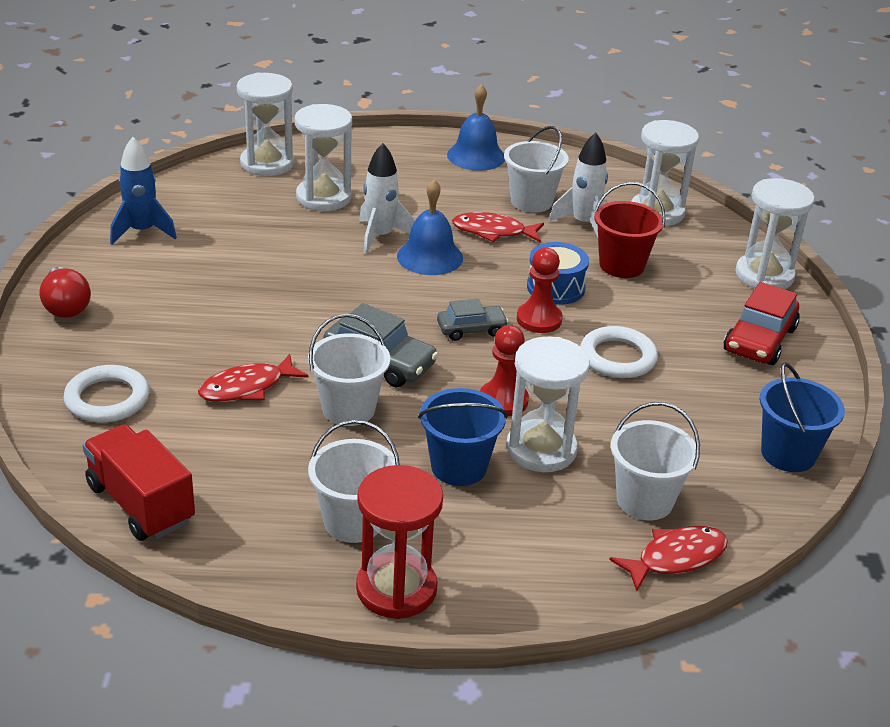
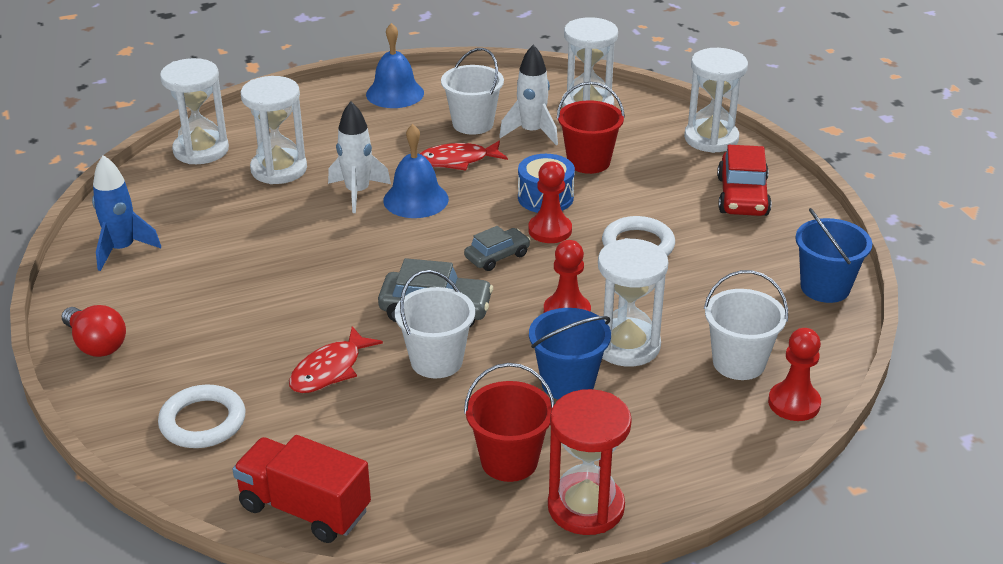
camera: 20 degrees left, 0 degrees up
white bucket [308,420,400,543] -> red bucket [464,363,555,482]
red fish [609,526,728,591] -> red pawn [768,328,821,421]

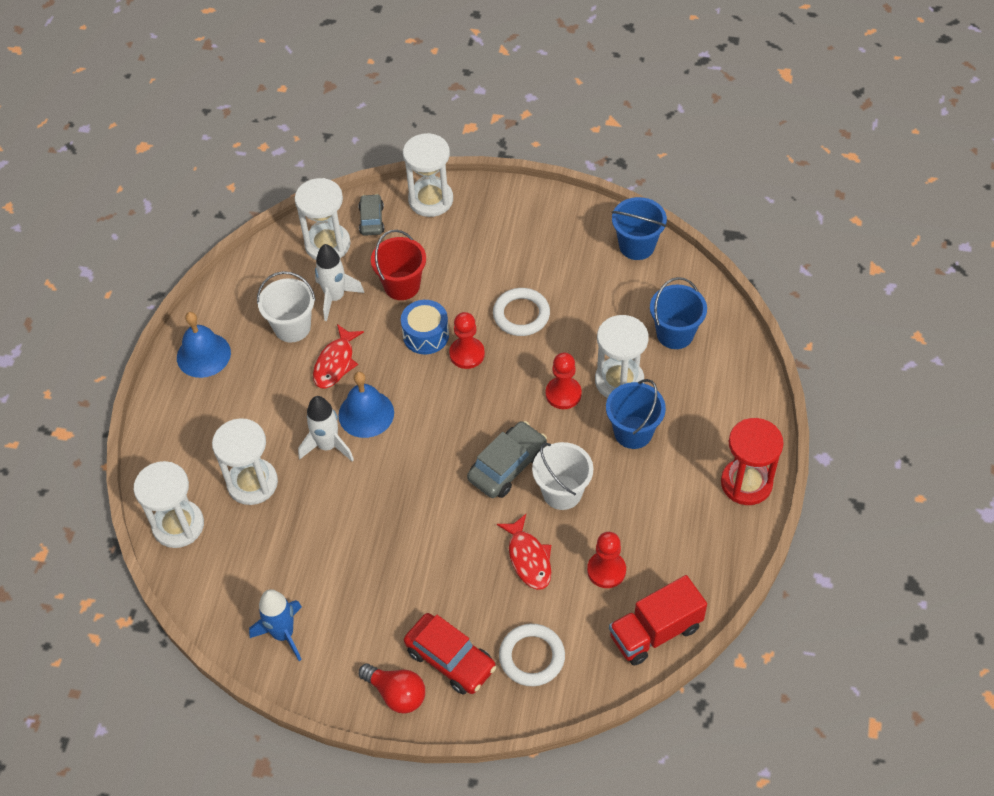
camera: 55 degrees left, 20 degrees up
red light bulb [61,305,126,357] -> red light bulb turned 45 degrees clockwise [359,664,425,713]
grey car [464,226,531,271] -> grey car moved to [358,194,384,236]
red bucket [464,363,555,482] -> none
white bucket [704,270,788,380] -> blue bucket [650,277,707,349]
red car [717,145,772,216] -> red car moved to [404,613,496,695]
red pawn [768,328,821,421] -> red pawn moved to [587,532,626,588]

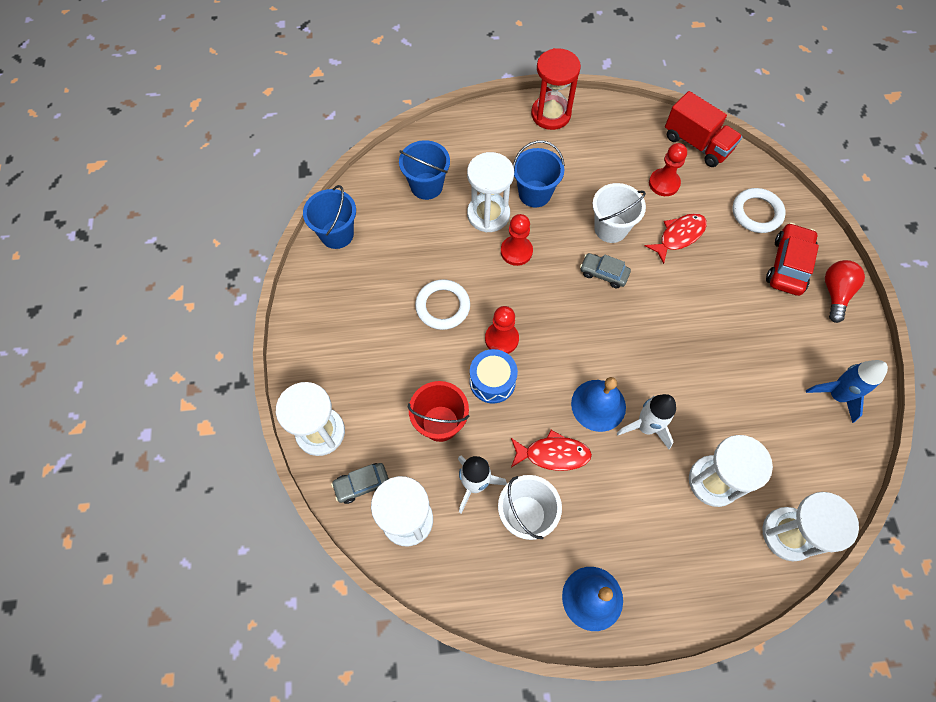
camera: 110 degrees left, 10 degrees up
grey car [467,421,547,498] -> grey car [580,253,631,288], size x0.63

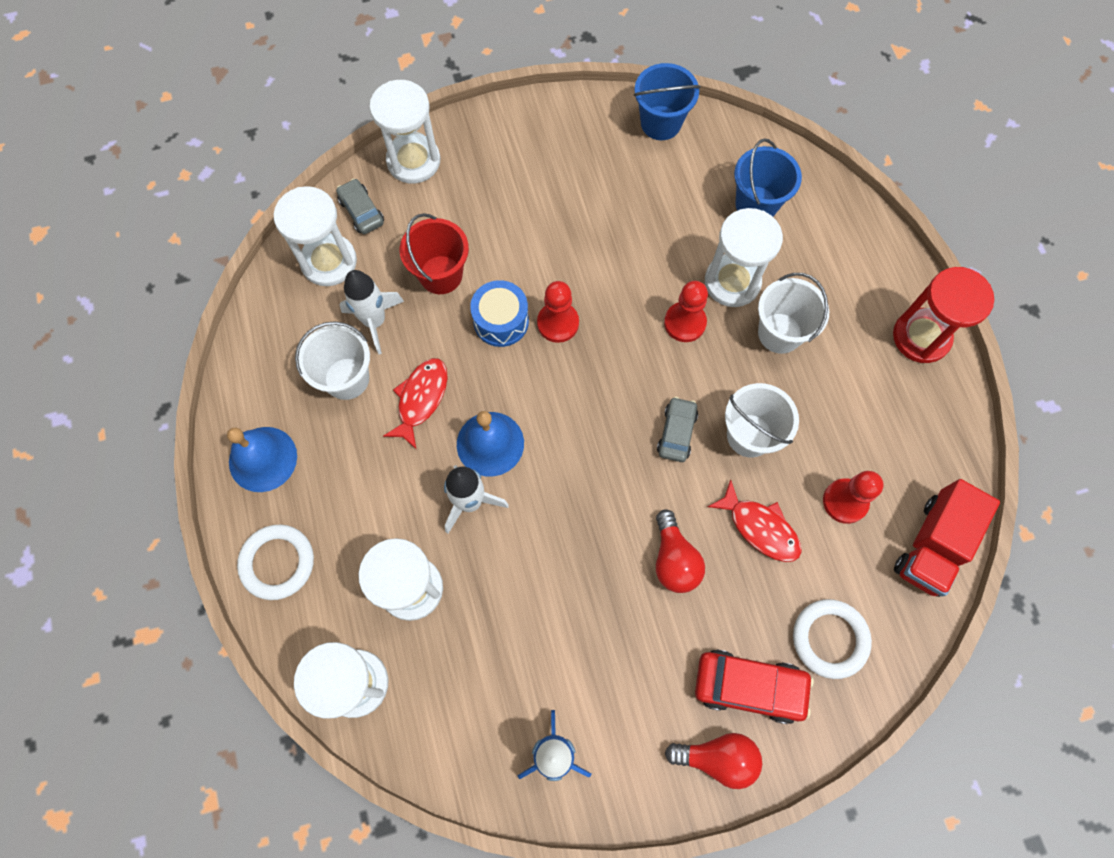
camera: 80 degrees right, 5 degrees up
white ring [415,279,470,330] -> white ring moved to [237,525,314,600]
red fish [511,430,592,471] -> red fish turned 150 degrees counterclockwise [383,358,448,450]
blue bucket [513,141,565,208] -> white bucket [758,273,829,354]
none -> red light bulb [656,509,705,593]

